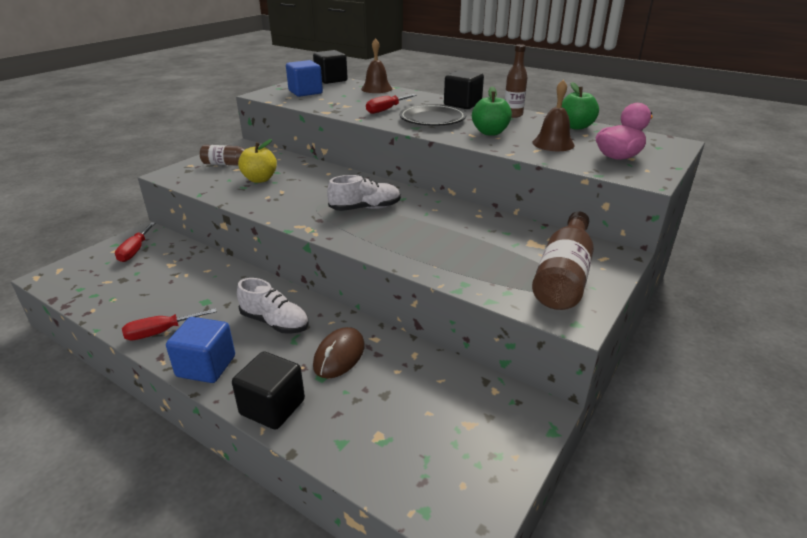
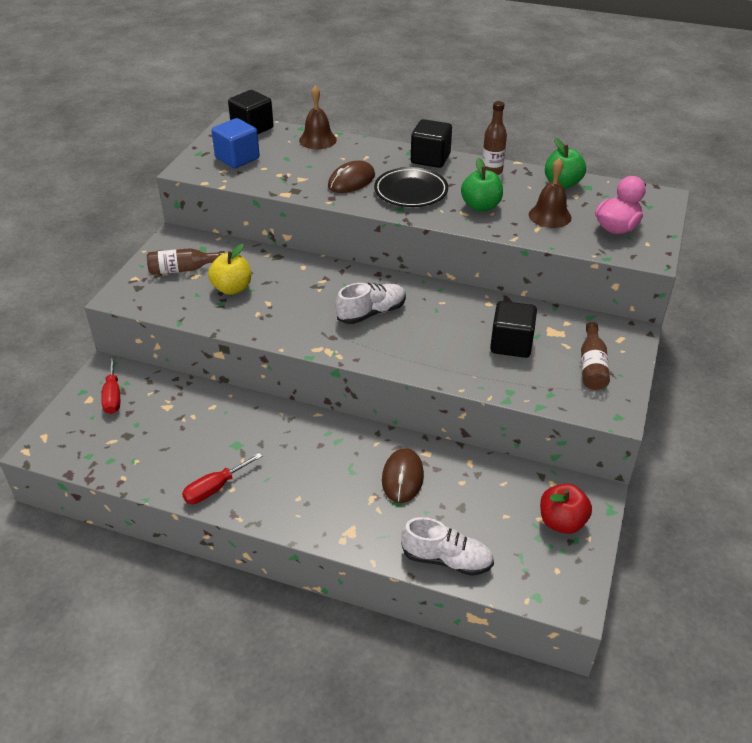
camera: 15 degrees left, 10 degrees up
blue cube [166,317,235,383] -> none
black cube [232,351,305,430] -> black cube moved to [490,301,537,358]
white shoe [237,278,309,334] -> white shoe moved to [401,517,494,576]
red screwdriver [366,94,416,114] -> brown mouse [328,161,375,193]
brown bottle [532,211,594,310] -> brown bottle [581,322,610,390], size x0.61
none -> red apple [540,484,592,534]

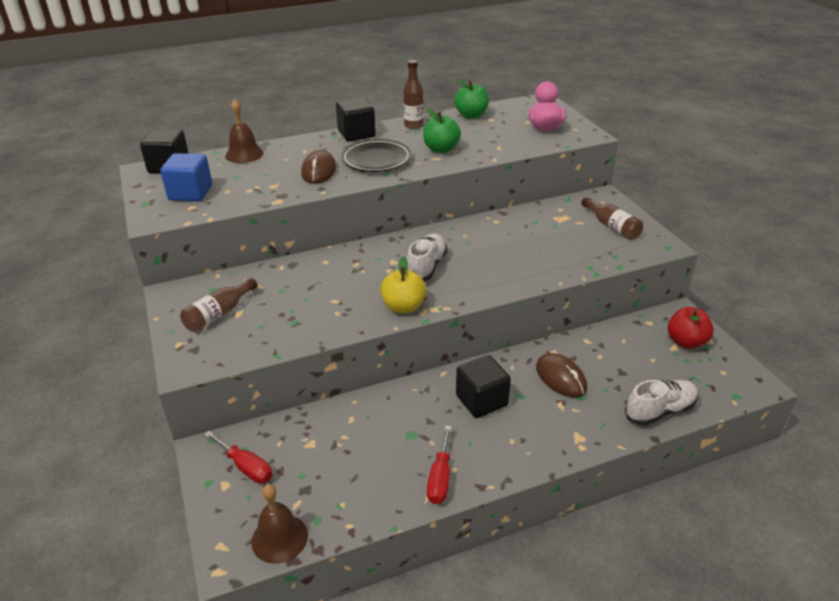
camera: 40 degrees left, 5 degrees down
yellow apple [208,244,251,295] -> yellow apple moved to [381,256,426,313]
black cube [490,301,537,358] -> black cube moved to [456,355,511,418]
brown bell [529,158,572,228] -> brown bell moved to [251,484,308,564]

